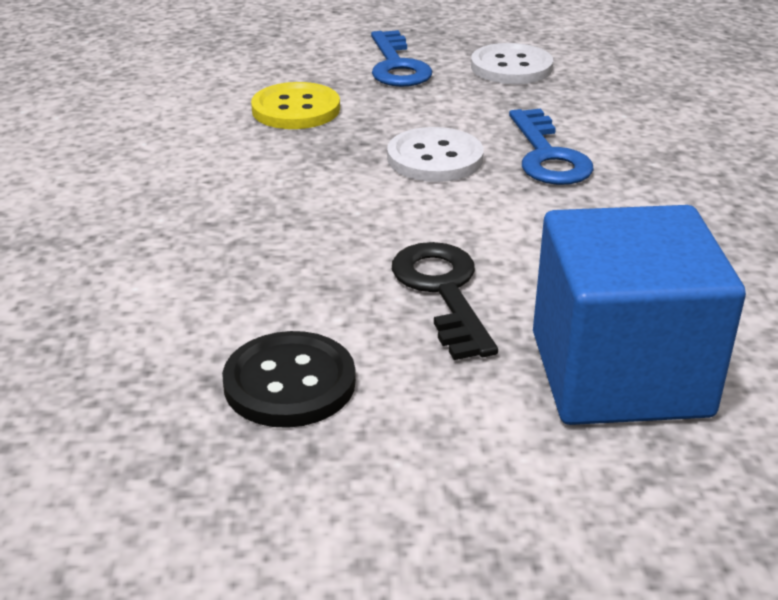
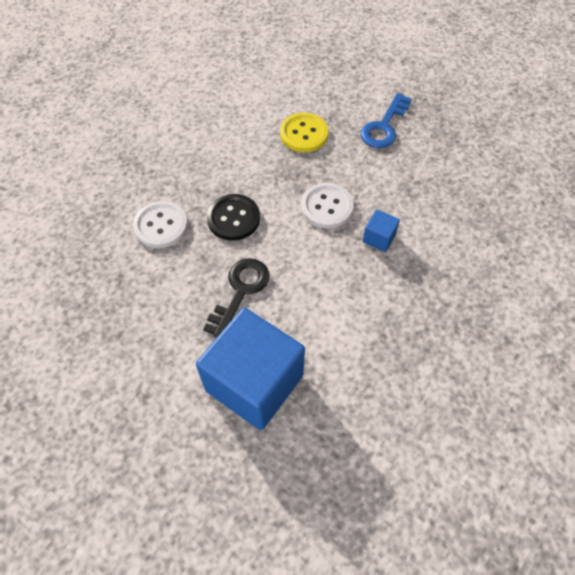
camera: 40 degrees right, 25 degrees up
black button [222,331,356,428] -> black button moved to [207,194,260,241]
white button [471,43,553,84] -> white button moved to [133,201,188,248]
blue key [509,109,594,185] -> blue cube [363,209,400,252]

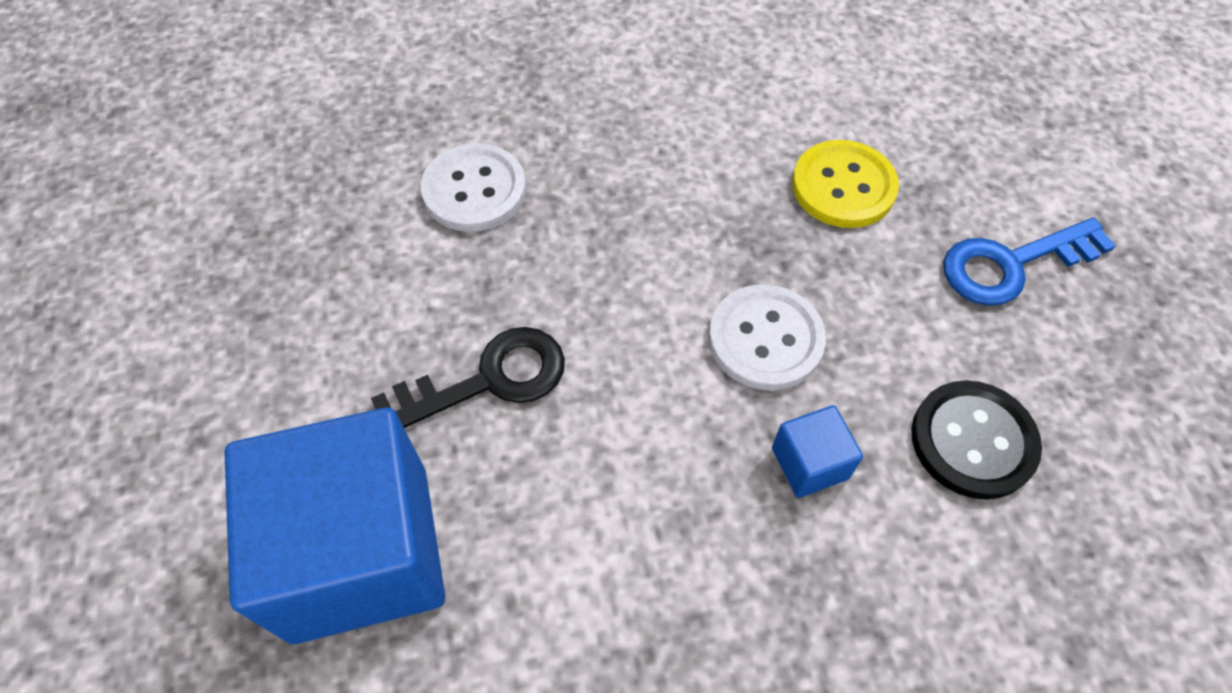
camera: 40 degrees right, 0 degrees up
black button [207,194,260,241] -> black button moved to [911,380,1042,500]

